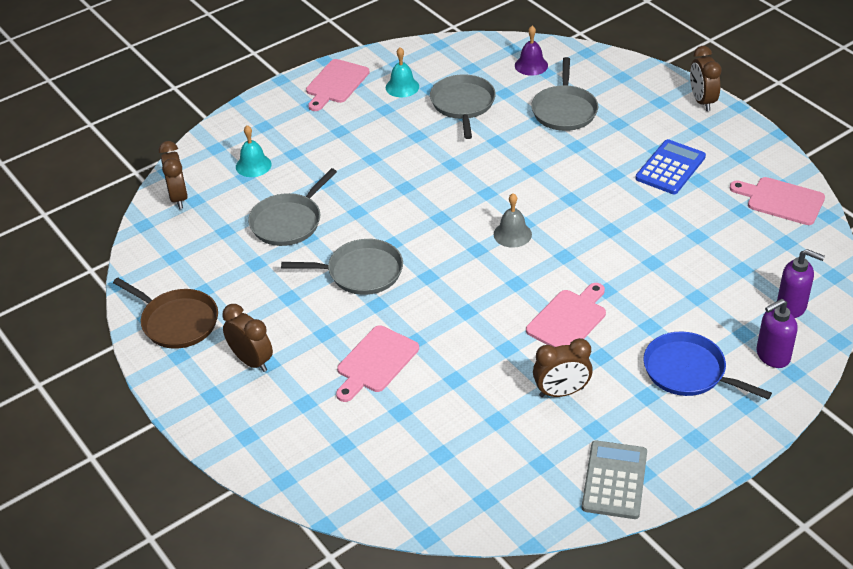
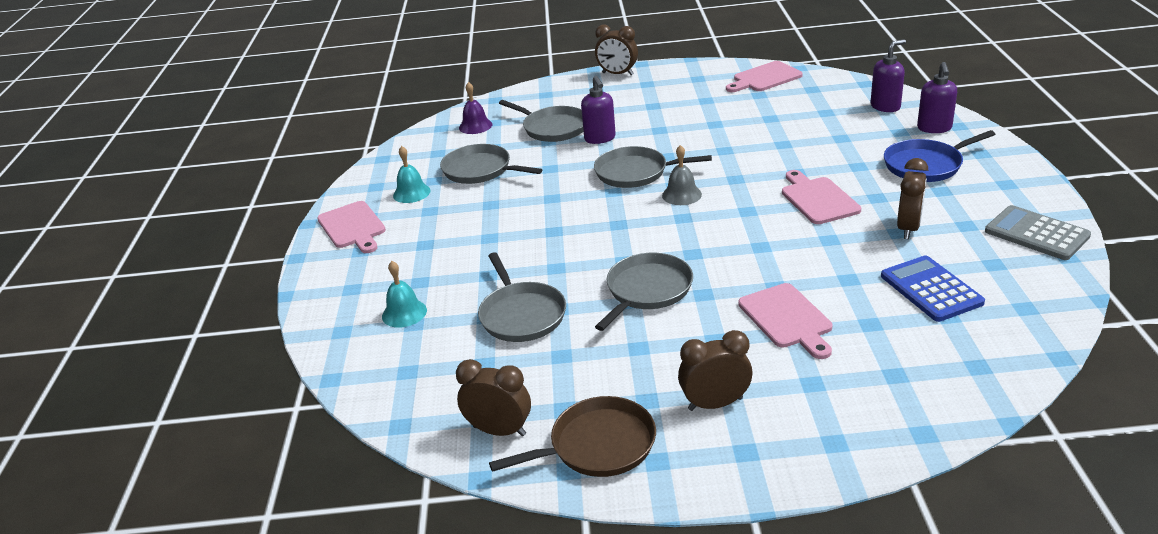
camera: 55 degrees left, 10 degrees down
brown clock [159,141,188,209] -> brown clock moved to [456,359,531,436]
blue calculator [635,139,706,194] -> blue calculator moved to [881,255,985,322]
none -> purple soap dispenser [581,76,616,144]
none -> grey pan [594,146,712,188]

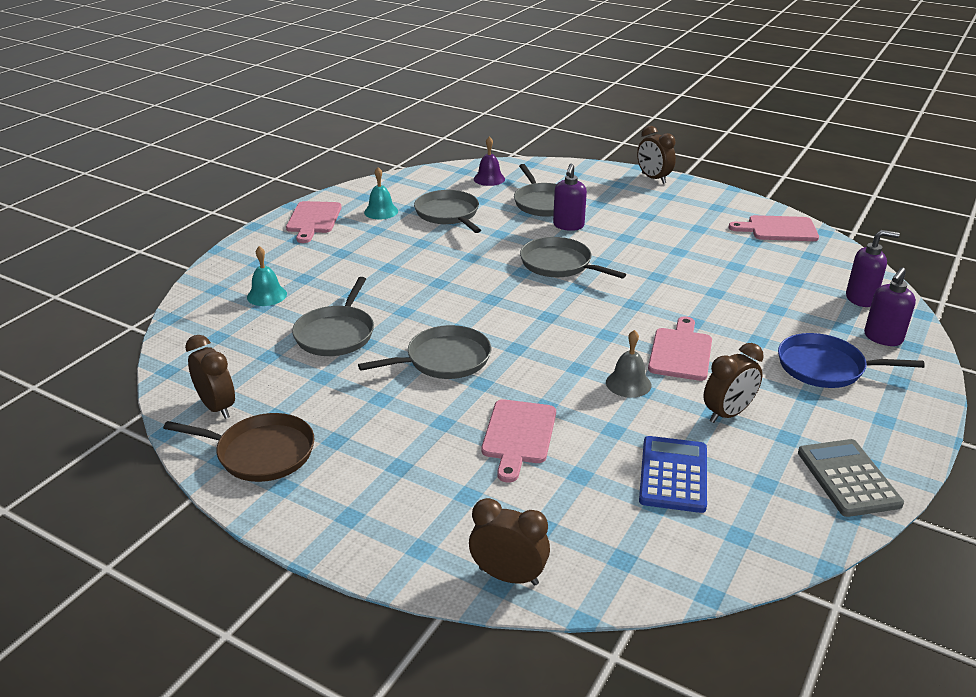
camera: 30 degrees right, 0 degrees up
grey bell [662,145,702,205] -> grey bell moved to [606,330,651,398]
brown clock [678,330,752,411] -> brown clock moved to [469,498,550,586]

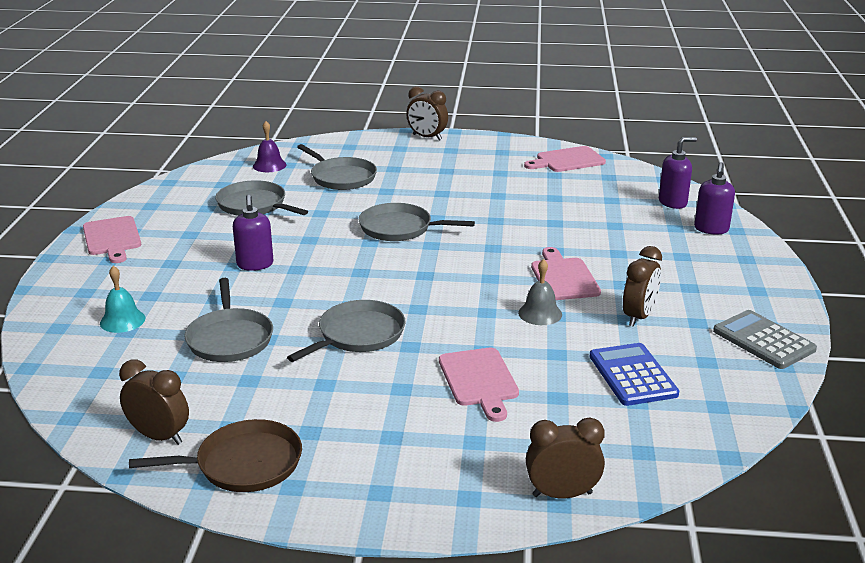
camera: 25 degrees left, 5 degrees down
turquoise bell [364,167,398,220] -> none
purple soap dispenser [553,164,587,231] -> purple soap dispenser moved to [233,195,273,271]
blue pan [778,333,925,388] -> none

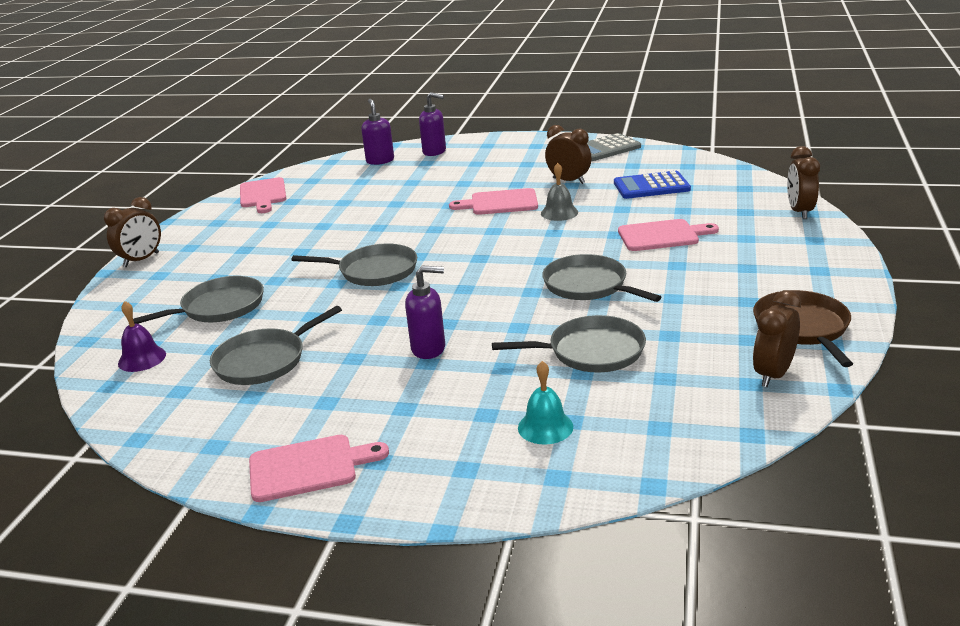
camera: 80 degrees left, 0 degrees up
grey pan [359,203,475,241] -> grey pan turned 105 degrees counterclockwise [292,243,417,286]

